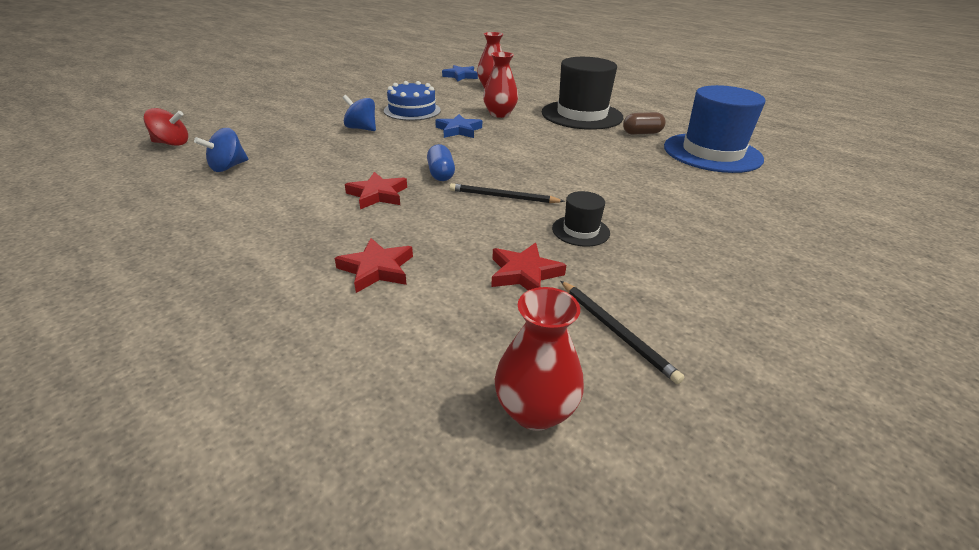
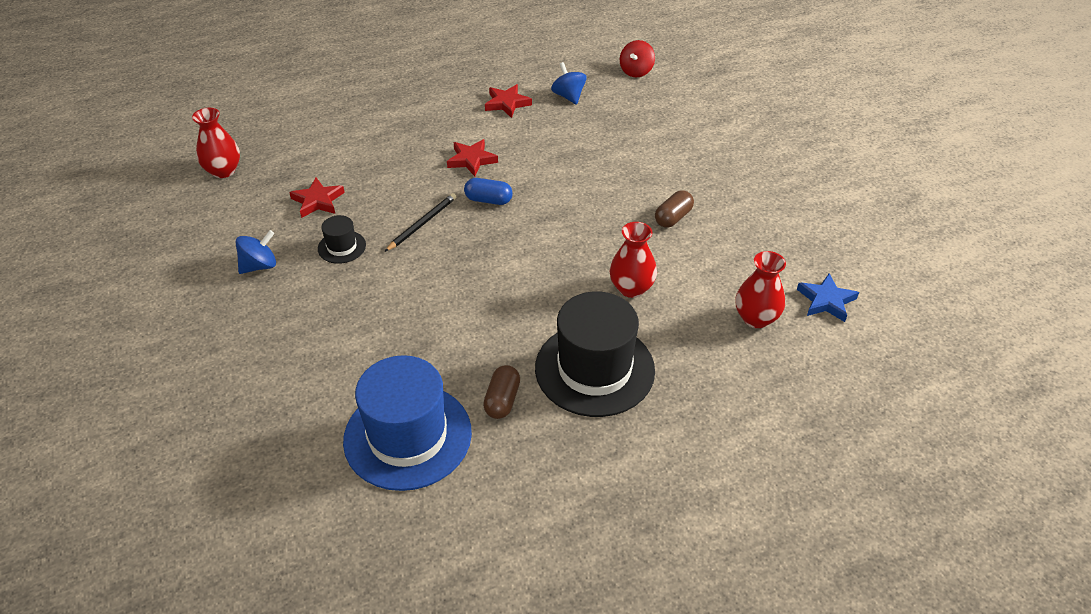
camera: 115 degrees right, 10 degrees up
red star [335,238,413,293] -> red star moved to [485,84,532,118]
blue spinning top [343,95,376,131] -> blue spinning top moved to [235,230,276,274]
blue cake [384,81,441,121] -> brown capsule [655,190,694,228]
blue star [435,114,482,138] -> none
black pencil [561,281,685,384] -> none

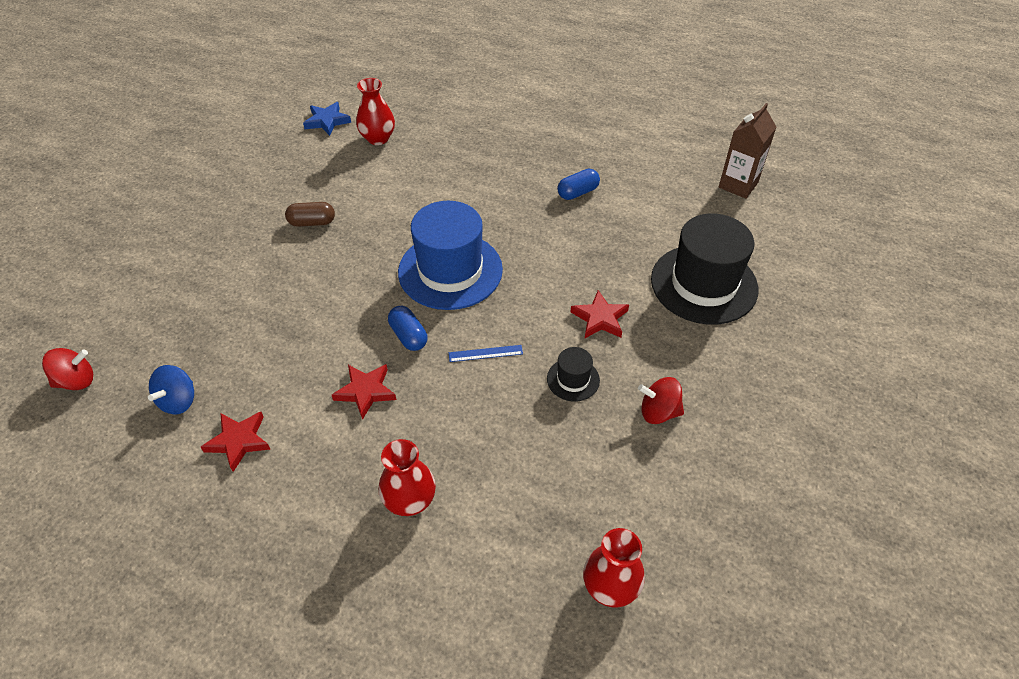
camera: 135 degrees left, 5 degrees up
blue spinning top [235,230,276,274] -> red spinning top [638,377,684,424]
red star [289,178,345,218] -> red star moved to [571,290,629,338]
blue hat [343,355,472,491] -> blue hat moved to [398,201,503,310]
black pencil [385,193,456,252] -> blue ruler [449,345,523,362]
brown capsule [483,365,520,419] -> blue capsule [557,169,600,200]
black hat [535,291,655,417] -> black hat moved to [651,213,758,325]
red vase [609,222,657,298] -> red vase moved to [379,439,436,516]
none -> brown carton [719,103,776,199]

